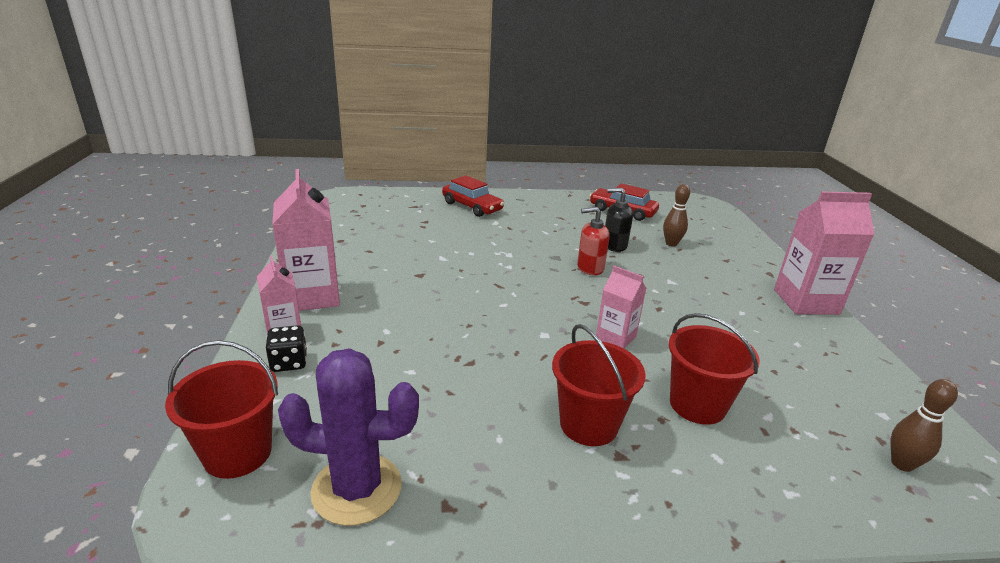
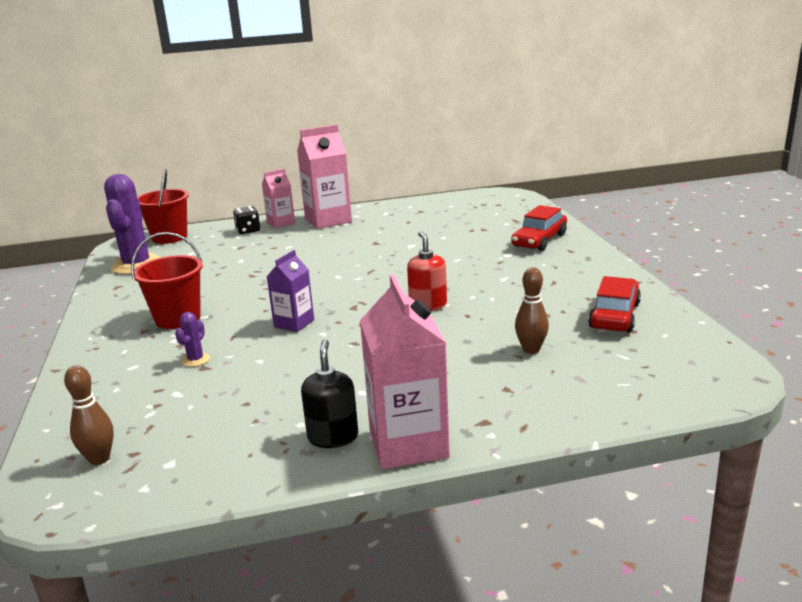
camera: 85 degrees right, 5 degrees down
pink carton [596,266,647,349] -> purple carton [266,250,314,332]
black soap dispenser [605,188,633,252] -> black soap dispenser moved to [301,340,358,448]
red bucket [669,313,760,425] -> purple cactus [175,312,210,367]

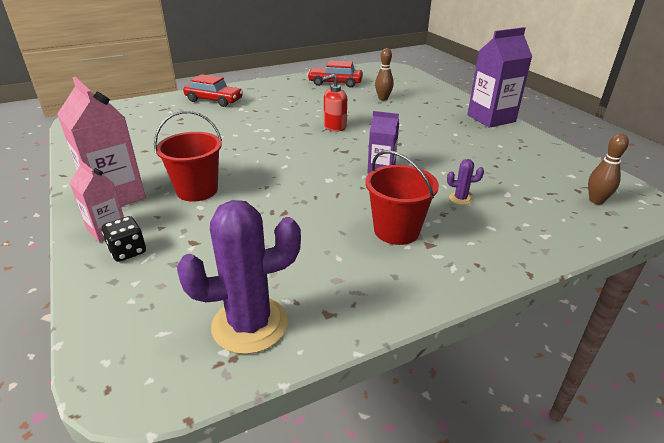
camera: 105 degrees left, 10 degrees up
red bucket [137,169,189,244] -> red bucket moved to [154,111,222,202]
black soap dispenser [301,340,358,448] -> none
pink carton [360,274,450,469] -> purple carton [467,27,532,128]

